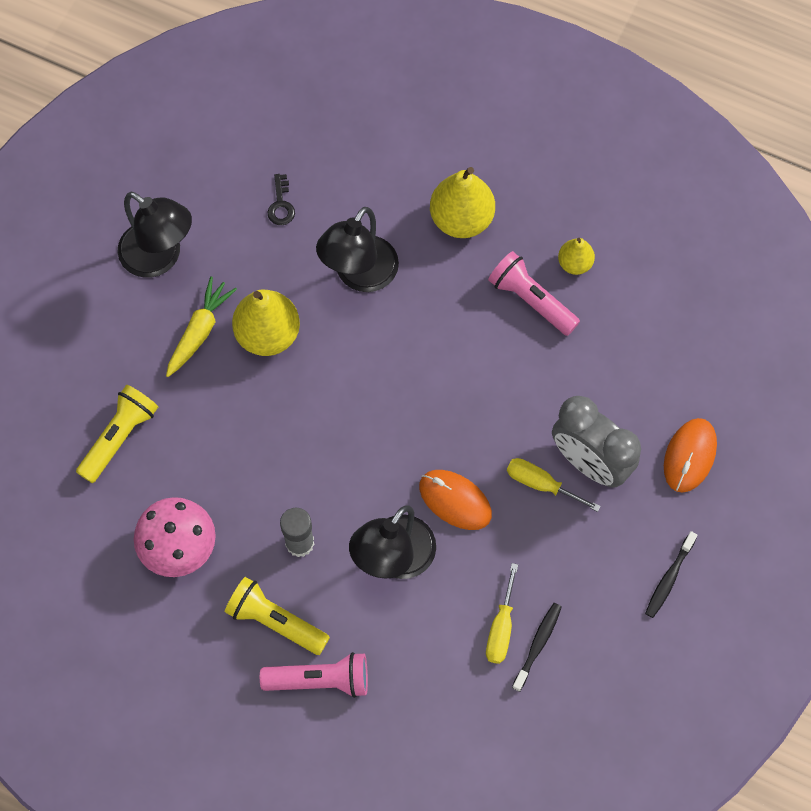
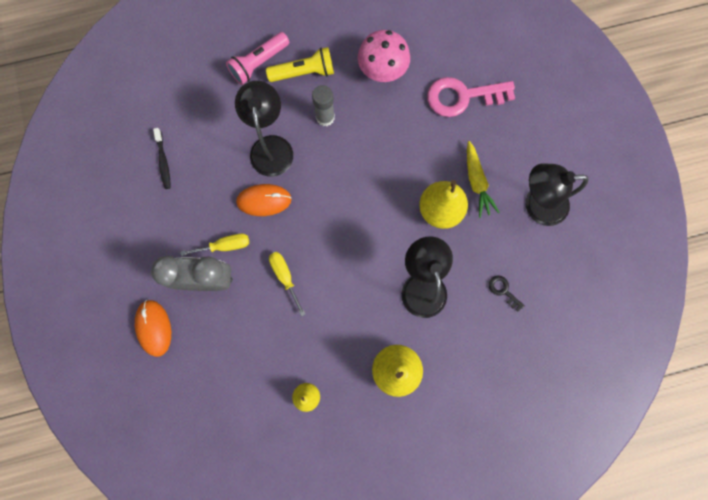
camera: 140 degrees right, 10 degrees up
yellow flashlight [76,385,158,483] -> pink key [427,77,515,117]
yellow screwdriver [486,563,518,664] -> yellow screwdriver moved to [269,252,306,316]
pink flashlight [488,251,580,336] -> none
black toothbrush [645,531,698,618] -> none

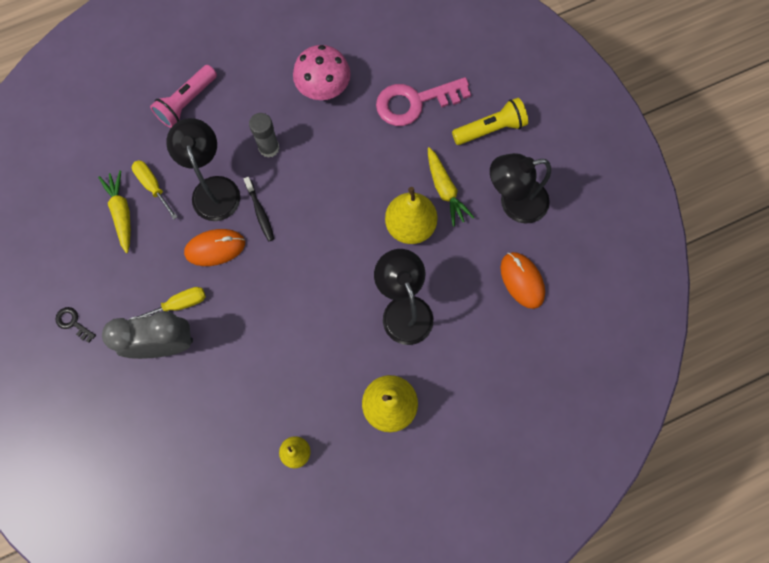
camera: 10 degrees left, 5 degrees down
orange mouse [135,300,171,357] -> orange mouse moved to [501,252,545,309]
black toothbrush [153,128,171,189] -> black toothbrush moved to [244,177,274,241]
yellow flashlight [266,47,334,82] -> yellow flashlight moved to [452,98,528,145]
yellow screwdriver [269,252,306,316] -> yellow screwdriver moved to [132,160,178,219]
black key [489,275,525,311] -> black key moved to [55,307,96,343]
none -> yellow carrot [98,170,131,253]

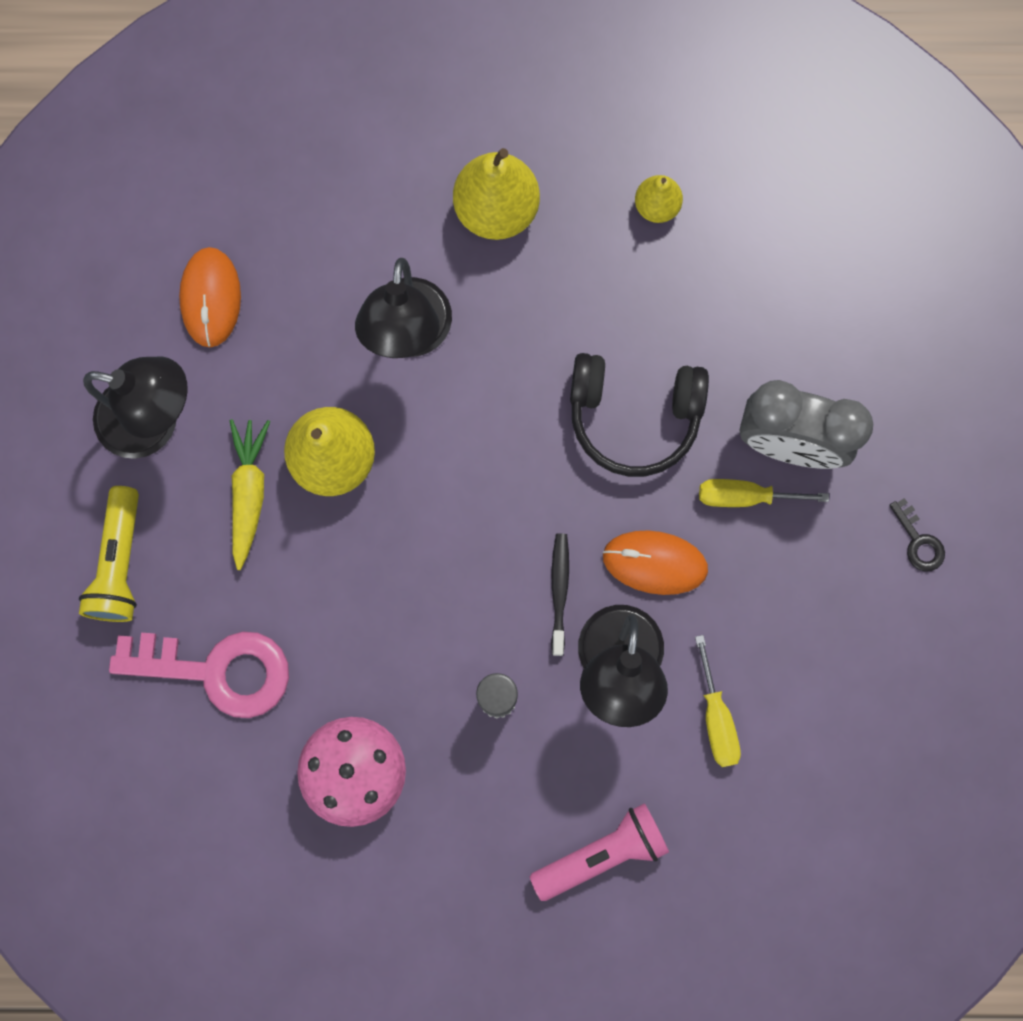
camera: 155 degrees left, 5 degrees up
yellow carrot [98,170,131,253] -> none
yellow flashlight [452,98,528,145] -> yellow flashlight turned 90 degrees counterclockwise [79,486,139,622]
none -> black headphones [570,353,709,477]

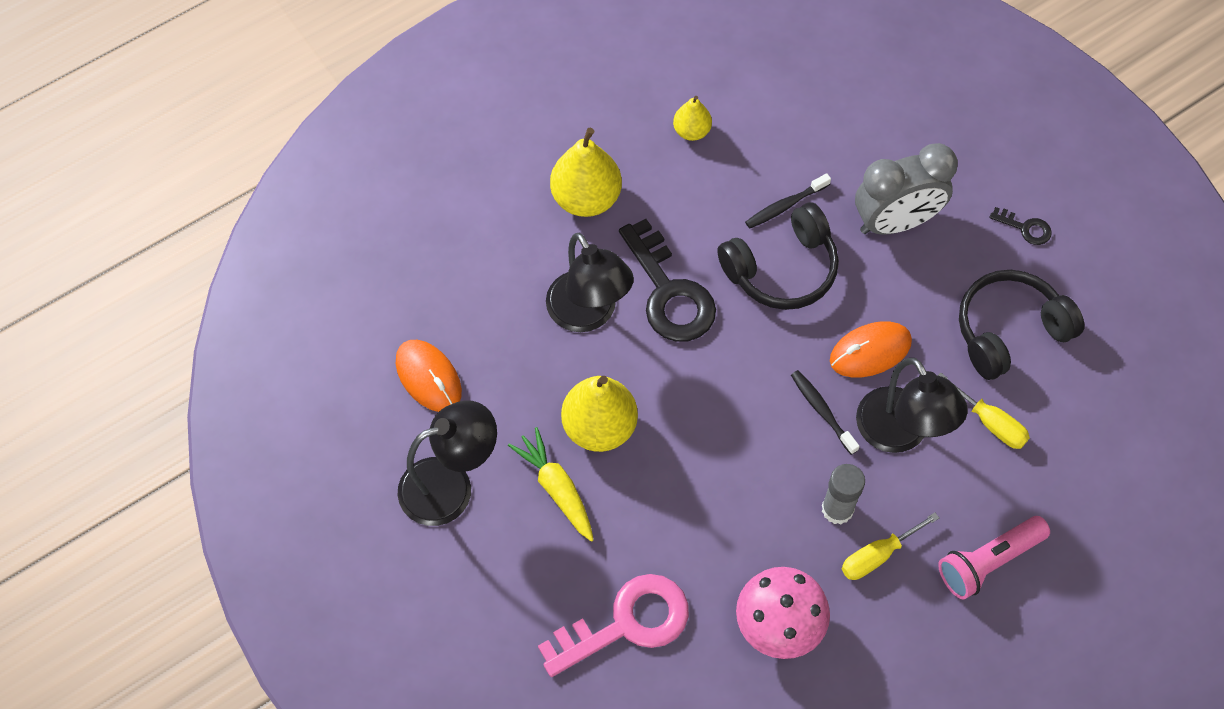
camera: 35 degrees left, 15 degrees down
yellow flashlight [79,486,139,622] -> none
pink flashlight [530,803,669,901] -> pink flashlight turned 150 degrees counterclockwise [938,516,1050,599]
yellow screwdriver [699,479,829,507] -> yellow screwdriver moved to [842,512,939,580]
none -> black key [619,219,716,342]
none -> black toothbrush [745,173,831,228]
none -> black headphones [959,270,1085,380]

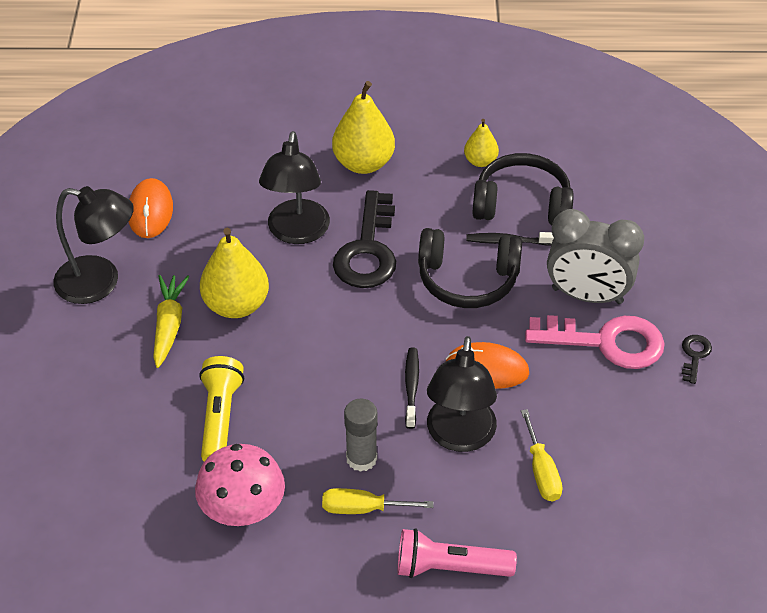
camera: 35 degrees right, 15 degrees down
pink key [538,574,689,677] -> pink key moved to [525,315,665,369]
black headphones [959,270,1085,380] -> black headphones moved to [472,153,574,225]
black key [989,207,1052,245] -> black key turned 135 degrees counterclockwise [682,335,712,384]
none -> yellow flashlight [199,356,244,462]

